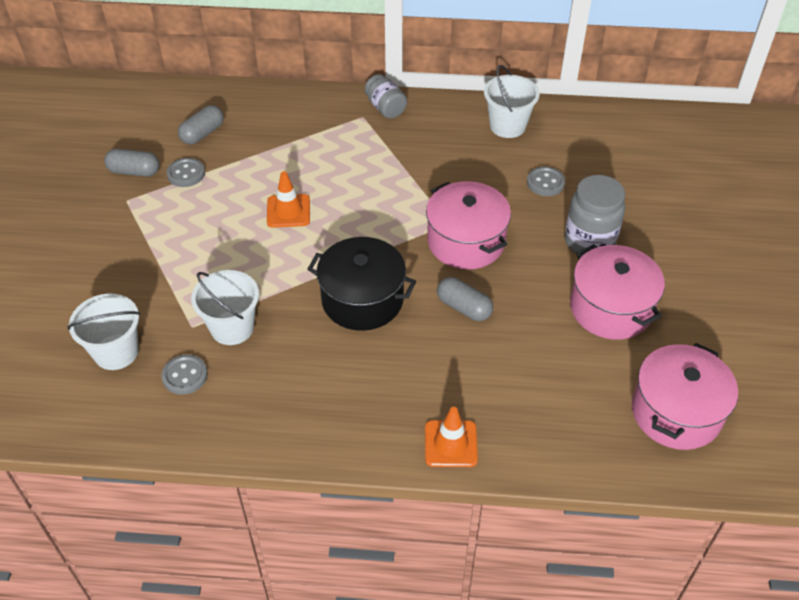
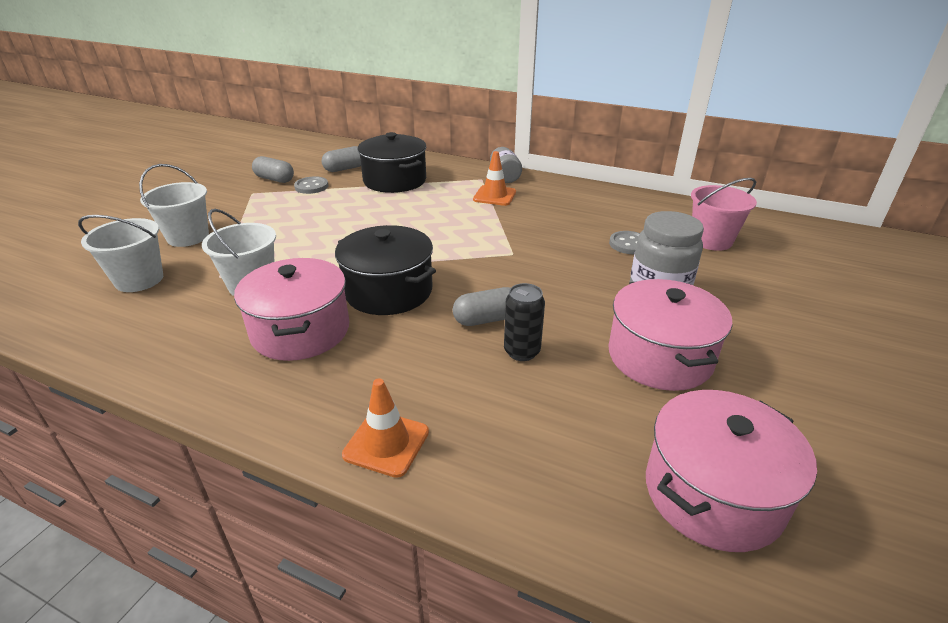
camera: 20 degrees right, 15 degrees down
grey button [161,355,208,395] -> none
orange traffic cone [267,171,310,228] -> orange traffic cone moved to [473,151,516,206]
pink pot [426,181,511,269] -> pink pot moved to [234,258,349,361]
grey capsule [437,277,493,321] -> grey capsule turned 75 degrees counterclockwise [453,287,510,326]
white bucket [484,65,540,138] -> white bucket moved to [139,164,209,247]
none -> black pot [357,132,426,193]
none -> black can [504,283,545,361]
none -> pink bucket [691,178,757,251]

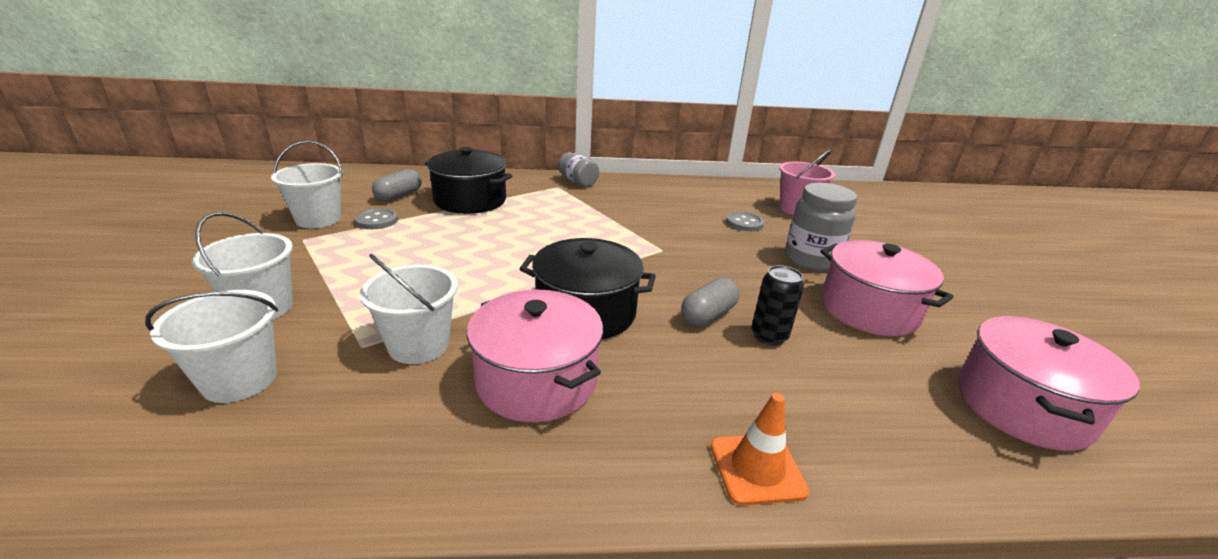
camera: 30 degrees left, 5 degrees down
grey capsule [252,156,294,183] -> white bucket [271,140,343,228]
orange traffic cone [473,151,516,206] -> none

